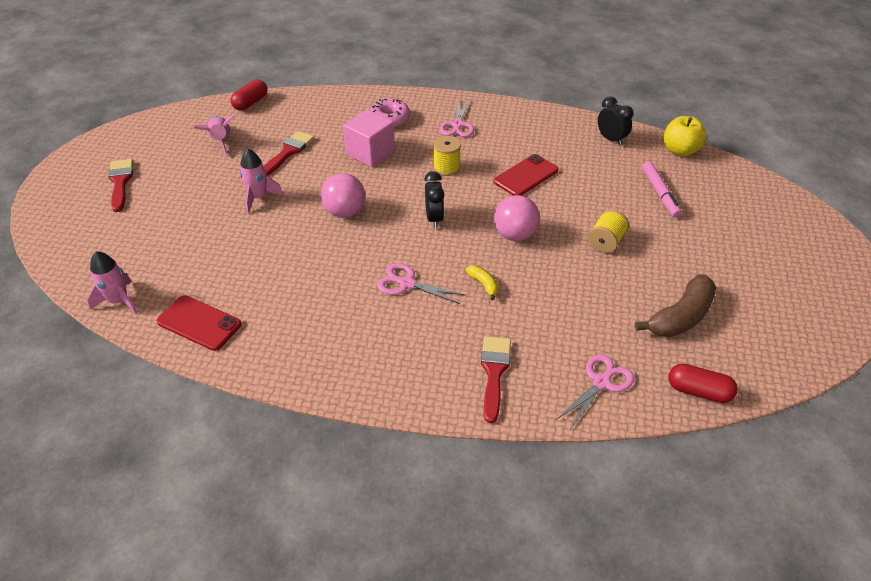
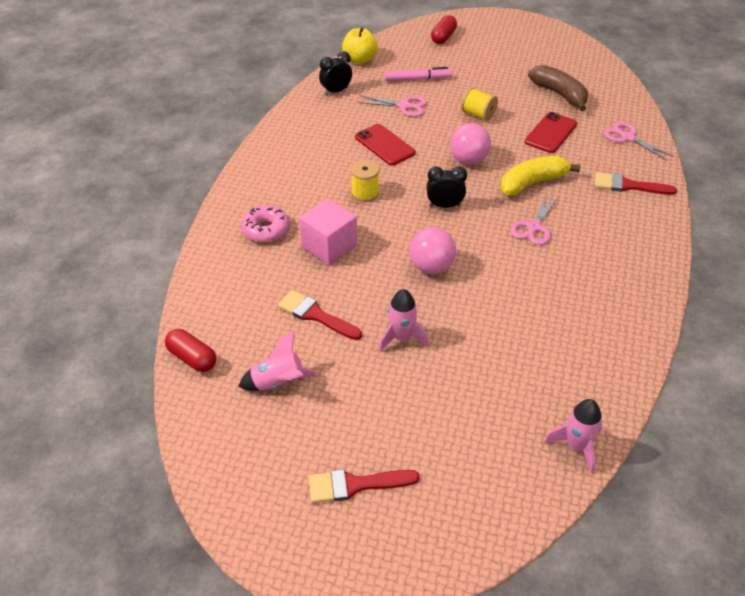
camera: 85 degrees left, 0 degrees up
red phone [157,295,242,351] -> red phone moved to [525,112,577,153]
pink scissors [440,98,474,137] -> pink scissors moved to [358,95,427,117]
yellow banana [466,266,498,300] -> yellow banana [500,156,580,196], size x2.09
red capsule [668,364,738,403] -> red capsule moved to [431,15,457,44]

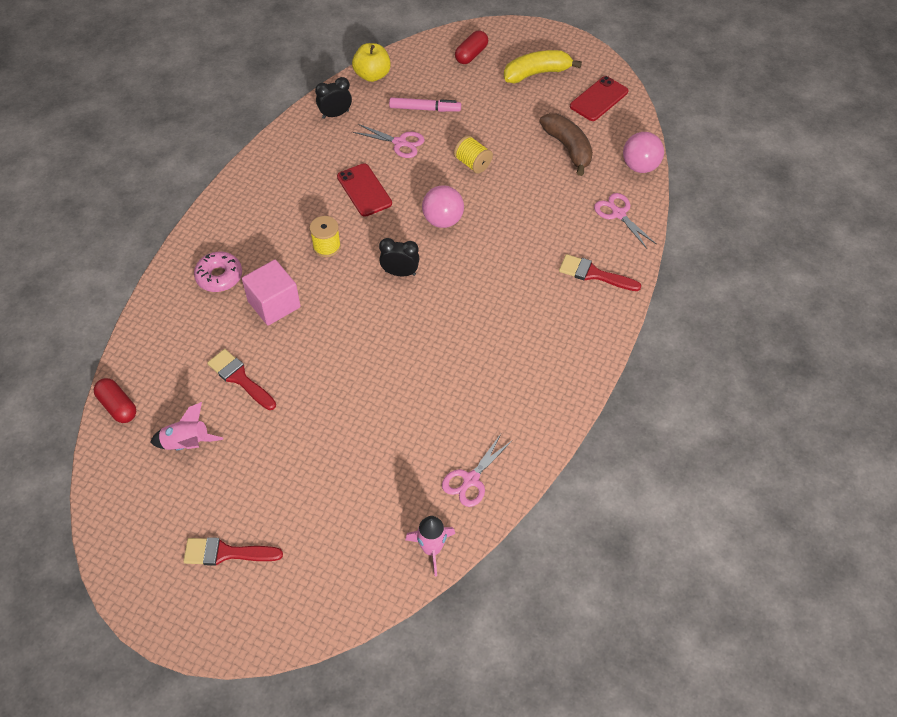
camera: 10 degrees right, 10 degrees up
pink rocket [379,289,429,352] -> none
pink ball [409,227,456,274] -> pink ball moved to [623,132,664,173]
yellow banana [500,156,580,196] -> yellow banana moved to [504,50,582,83]
pink scissors [511,194,559,245] -> pink scissors moved to [442,434,513,507]
red phone [525,112,577,153] -> red phone moved to [570,76,628,121]

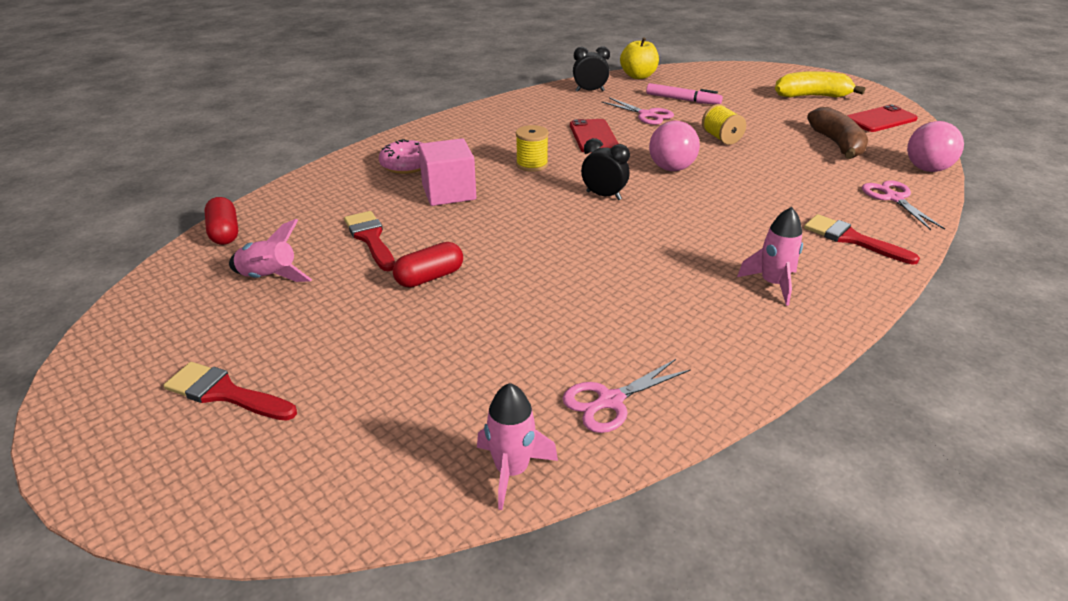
camera: 20 degrees right, 20 degrees down
red capsule [455,31,488,64] -> red capsule moved to [393,242,463,287]
none -> pink rocket [737,207,803,306]

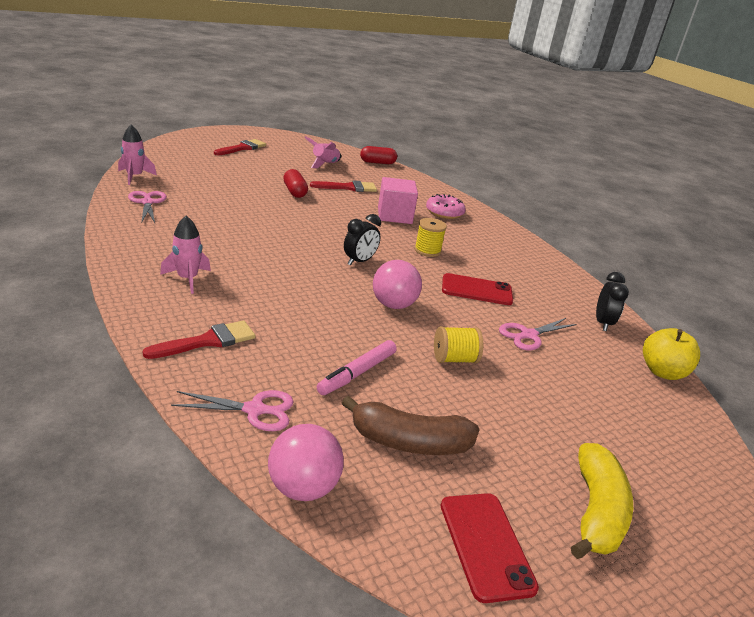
camera: 100 degrees right, 5 degrees down
pink marker [646,83,723,105] -> pink marker moved to [317,340,397,395]

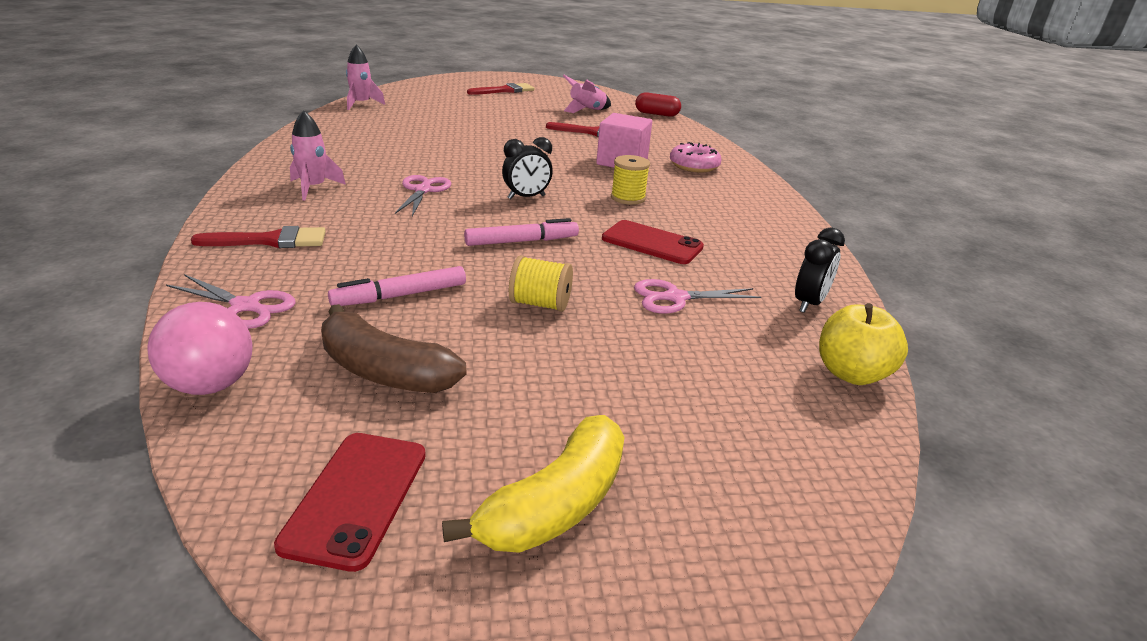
camera: 25 degrees right, 0 degrees up
pink scissors [128,191,167,223] -> pink scissors moved to [395,175,452,216]
red capsule [283,169,308,198] -> none
pink ball [373,260,422,309] -> pink marker [464,218,579,246]

